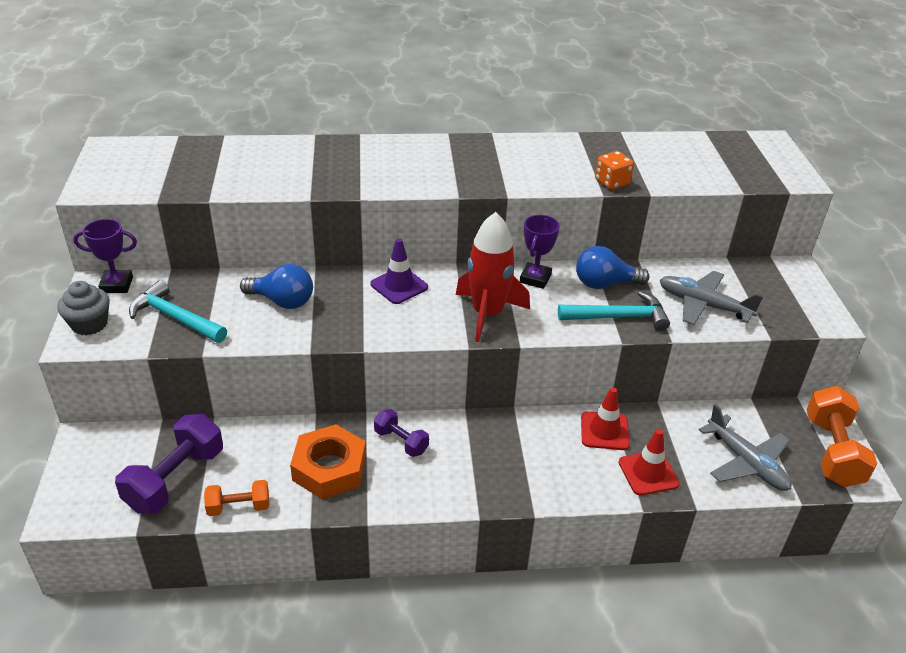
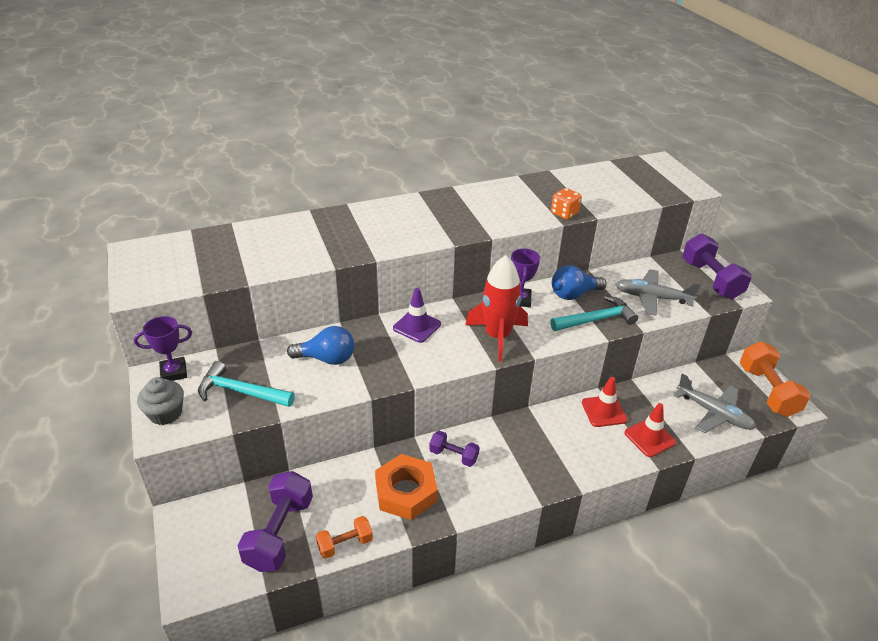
camera: 15 degrees left, 0 degrees up
none -> purple dumbbell [682,234,752,299]

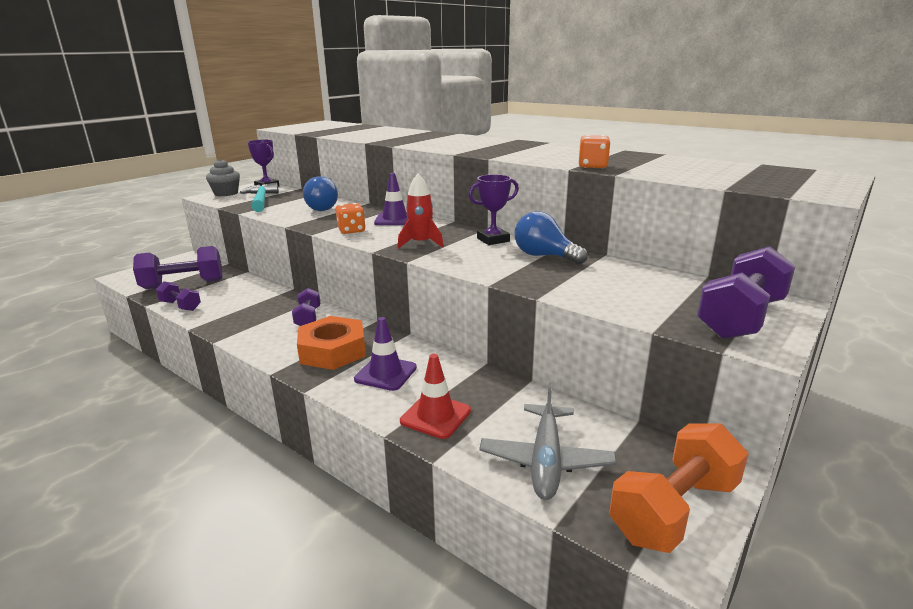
camera: 60 degrees right, 15 degrees down
orange dumbbell [316,516,373,559] -> purple dumbbell [156,281,201,311]
orange nut [375,454,438,520] -> orange nut moved to [297,316,366,370]
red rocket [465,255,528,362] -> red rocket [398,174,444,249], size x0.63
turquoise hammer [551,296,638,331] -> none
red traffic cone [582,377,627,427] -> none
grey plane [616,269,701,316] -> none
none -> orange dice [336,203,365,234]
none -> purple traffic cone [354,317,417,391]

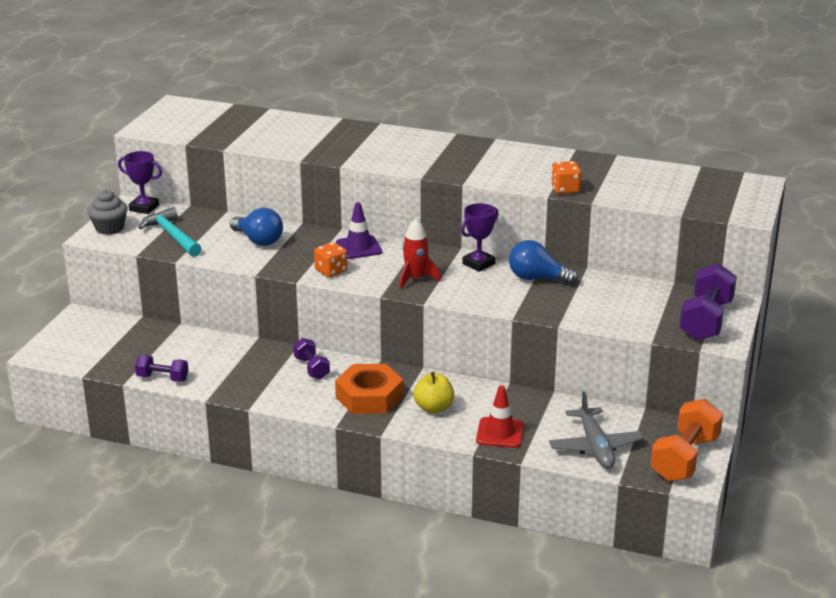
camera: 20 degrees left, 5 degrees up
purple dumbbell [133,246,223,289] -> none
purple traffic cone [354,317,417,391] -> yellow apple [413,372,454,413]

